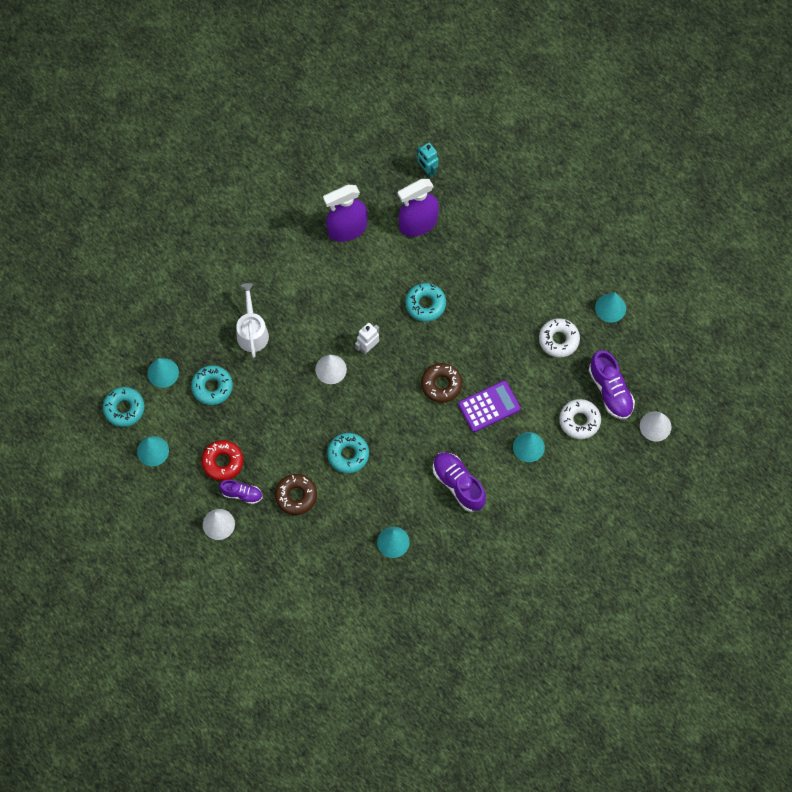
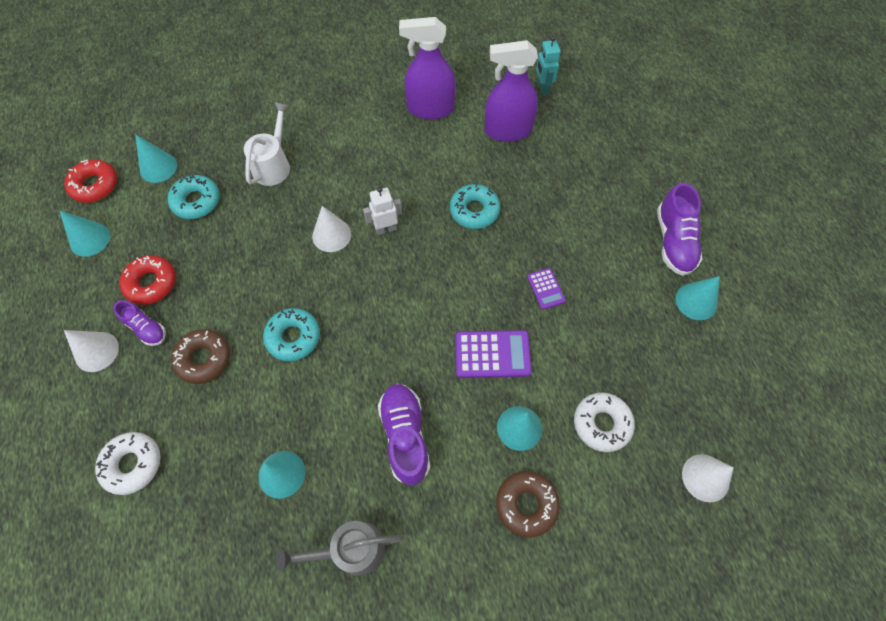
camera: 25 degrees right, 5 degrees down
turquoise donut [103,387,145,427] -> red donut [64,159,117,203]
brown donut [421,363,462,403] -> brown donut moved to [496,471,560,538]
white donut [539,318,580,358] -> white donut moved to [95,432,160,495]
purple shoe [589,350,635,419] -> purple shoe moved to [657,183,702,276]
none -> grey watering can [276,521,404,576]
none -> purple calculator [527,268,566,310]

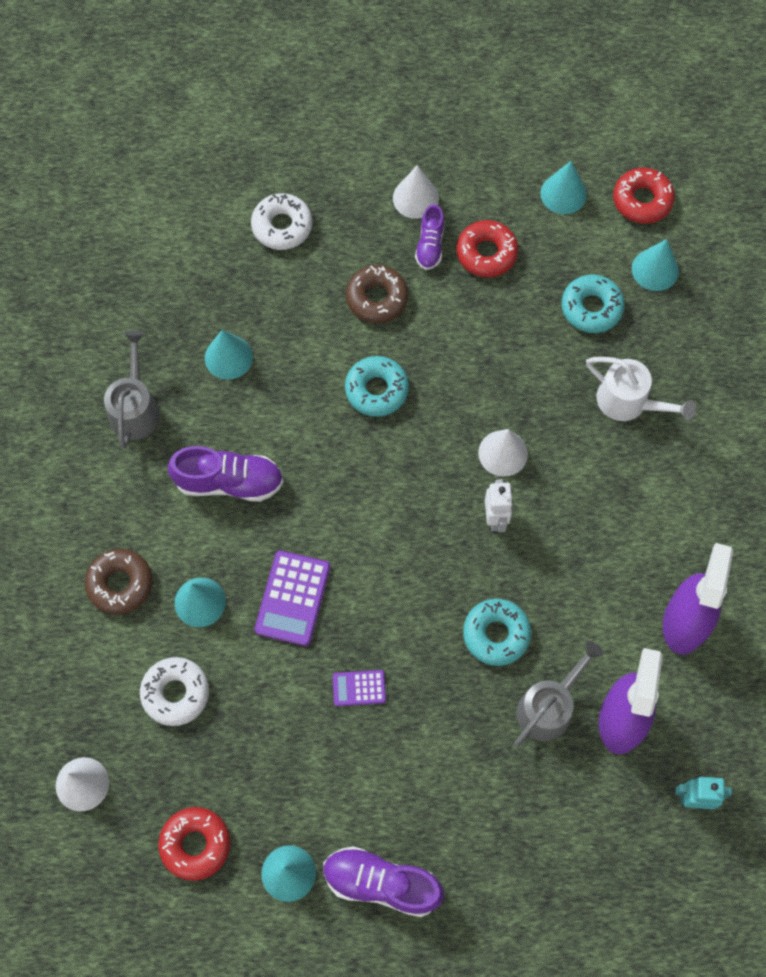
camera: 105 degrees right, 5 degrees up
purple shoe [113,300,166,346] -> purple shoe turned 45 degrees counterclockwise [415,204,445,270]
none -> red donut [158,807,230,881]
none -> grey watering can [514,641,604,747]

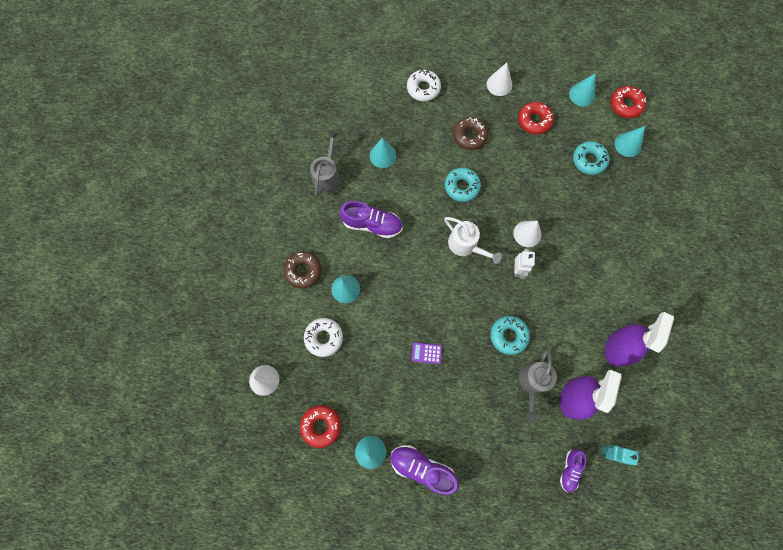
camera: 10 degrees right, 5 degrees up
purple calculator [255,551,330,646] -> none
purple shoe [415,204,445,270] -> purple shoe moved to [560,449,586,492]
grey watering can [514,641,604,747] -> grey watering can turned 150 degrees clockwise [519,349,557,423]
white watering can [586,357,696,421] -> white watering can moved to [444,217,502,264]

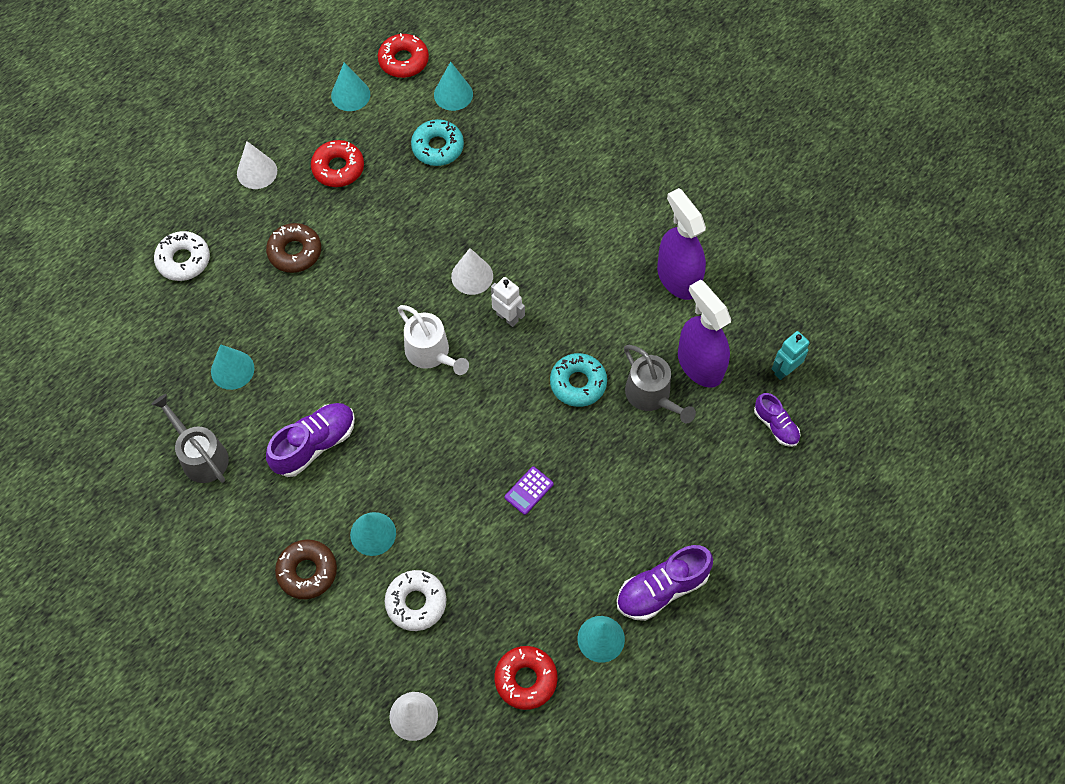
camera: 55 degrees left, 10 degrees down
white watering can [444,217,502,264] -> white watering can turned 60 degrees clockwise [397,305,469,375]
turquoise donut [445,168,481,202] -> none

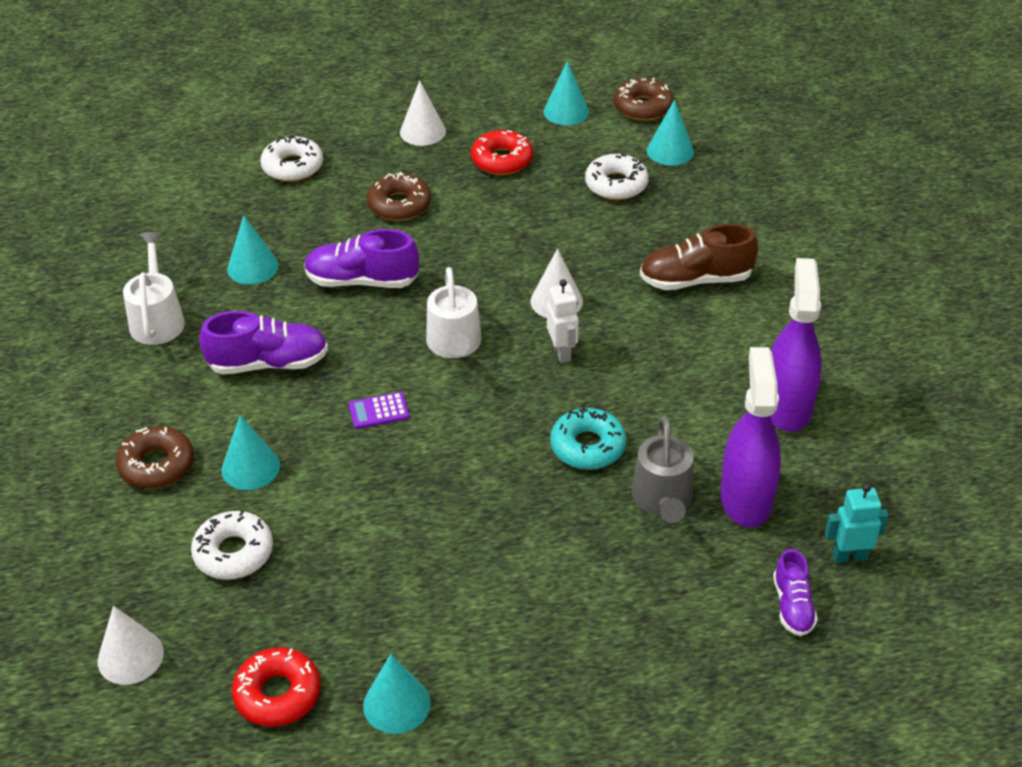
camera: 35 degrees right, 20 degrees down
grey watering can [151,394,229,483] -> white watering can [123,232,185,345]
red donut [378,33,429,78] -> brown donut [614,78,674,121]
turquoise donut [411,119,464,166] -> white donut [585,154,649,200]
purple calculator [505,466,554,515] -> purple calculator moved to [349,392,409,429]
purple shoe [616,545,713,621] -> purple shoe moved to [304,229,419,288]
none -> brown shoe [640,224,758,290]

